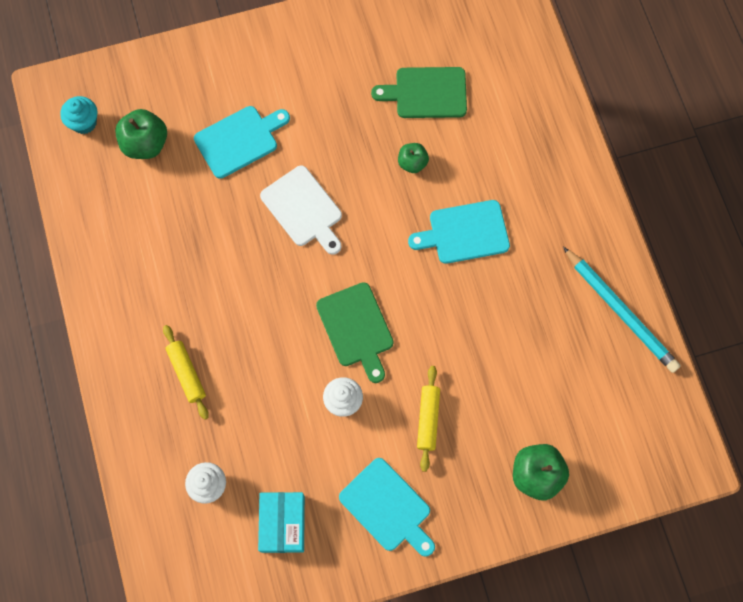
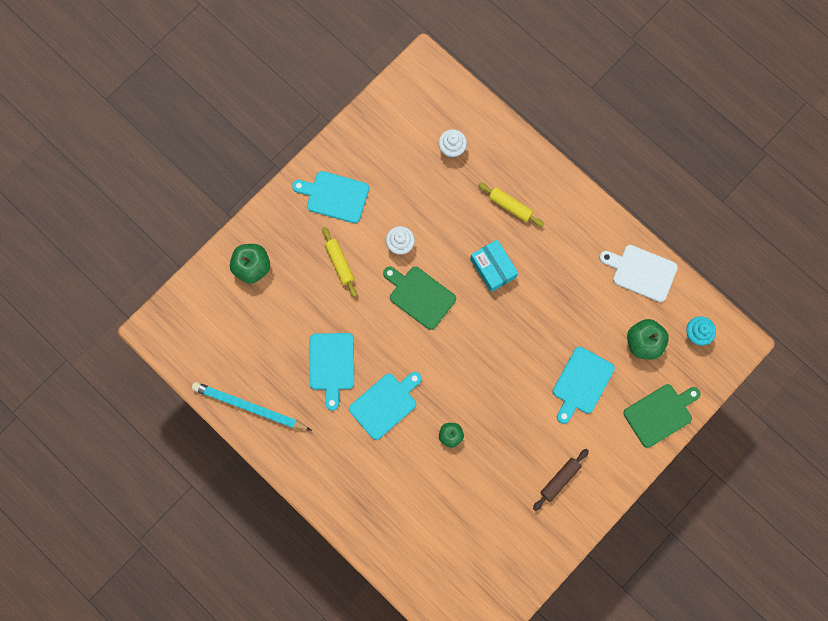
camera: 150 degrees right, 5 degrees up
turquoise box [258,492,305,553] -> turquoise box moved to [470,240,518,292]
white cutting board [260,165,342,255] -> white cutting board moved to [599,245,678,302]
green cutting board [371,67,467,118] -> green cutting board moved to [623,384,701,448]
none -> turquoise cutting board [310,333,354,410]
none -> brown rolling pin [533,449,589,511]

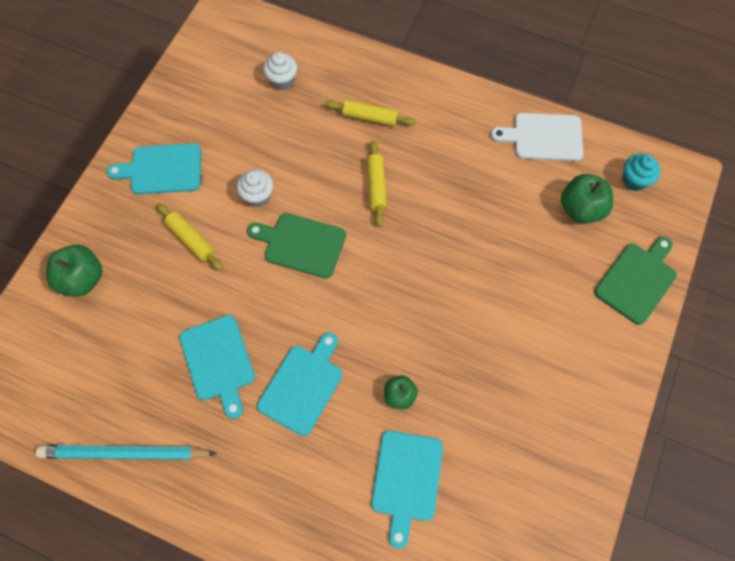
camera: 20 degrees left, 10 degrees down
turquoise box [470,240,518,292] -> yellow rolling pin [367,140,387,227]
brown rolling pin [533,449,589,511] -> none
turquoise cutting board [553,347,615,424] -> turquoise cutting board moved to [371,431,443,549]

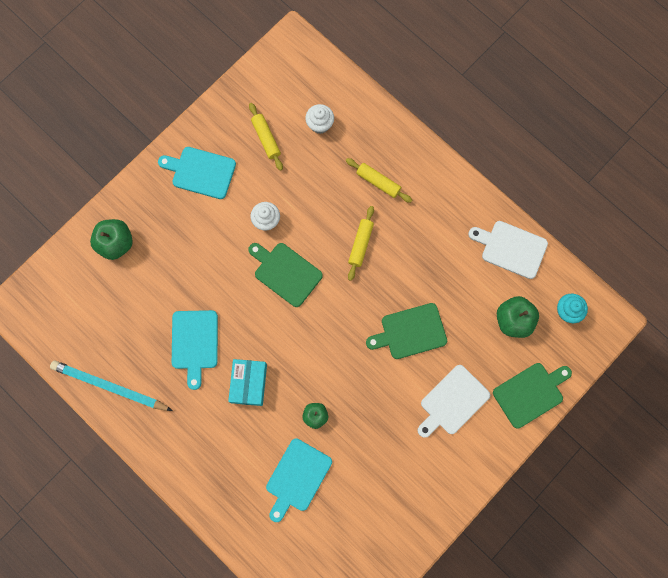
camera: 20 degrees right, 10 degrees up
yellow rolling pin [157,203,223,271] -> yellow rolling pin moved to [249,103,283,171]
turquoise cutting board [257,332,343,436] -> turquoise box [228,359,267,406]
none -> green cutting board [366,303,447,359]
none -> white cutting board [417,365,490,438]

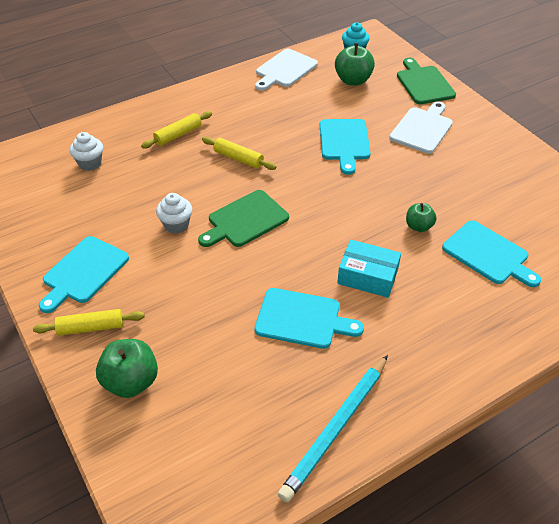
camera: 75 degrees left, 30 degrees down
yellow rolling pin [249,103,283,171] -> yellow rolling pin moved to [33,309,145,336]
green cutting board [366,303,447,359] -> turquoise cutting board [320,119,371,175]
white cutting board [417,365,490,438] -> white cutting board turned 120 degrees counterclockwise [389,101,453,154]

